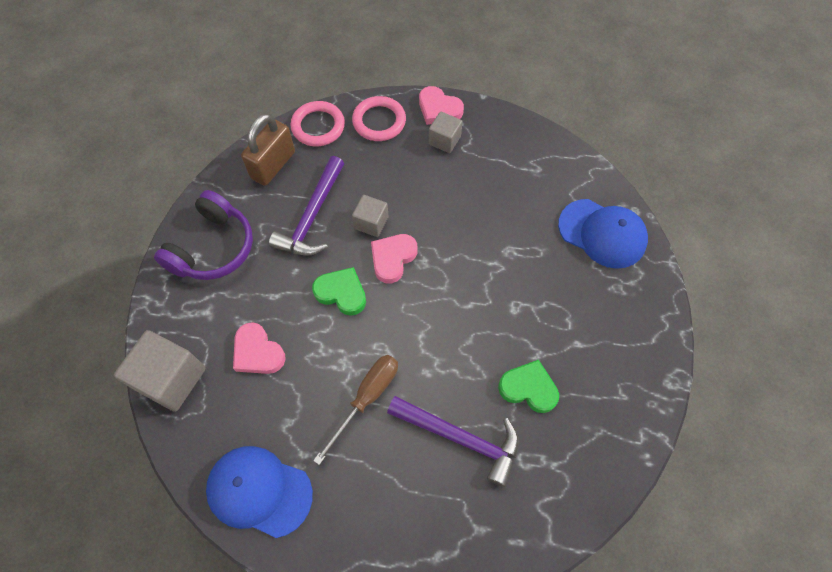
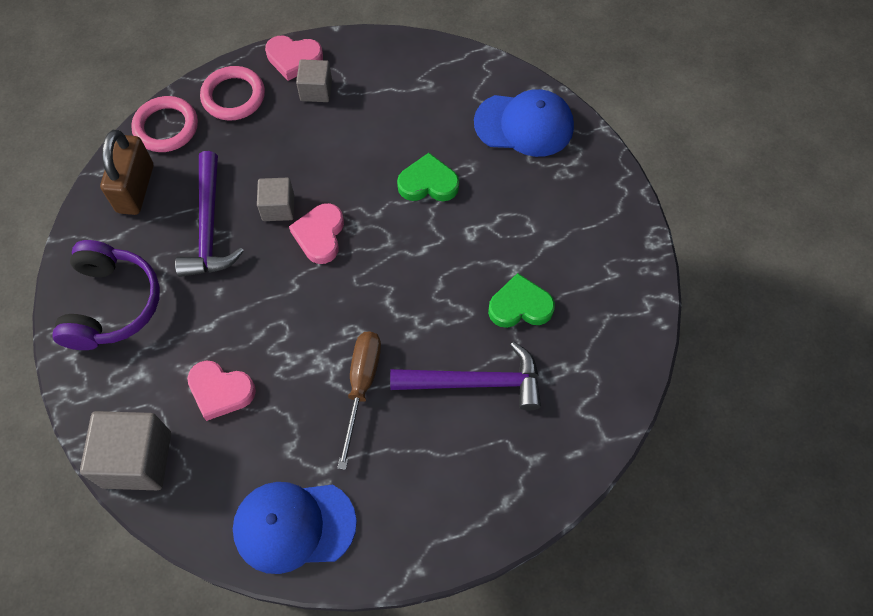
camera: 25 degrees left, 0 degrees up
green heart [312,267,366,316] -> green heart moved to [397,153,459,201]

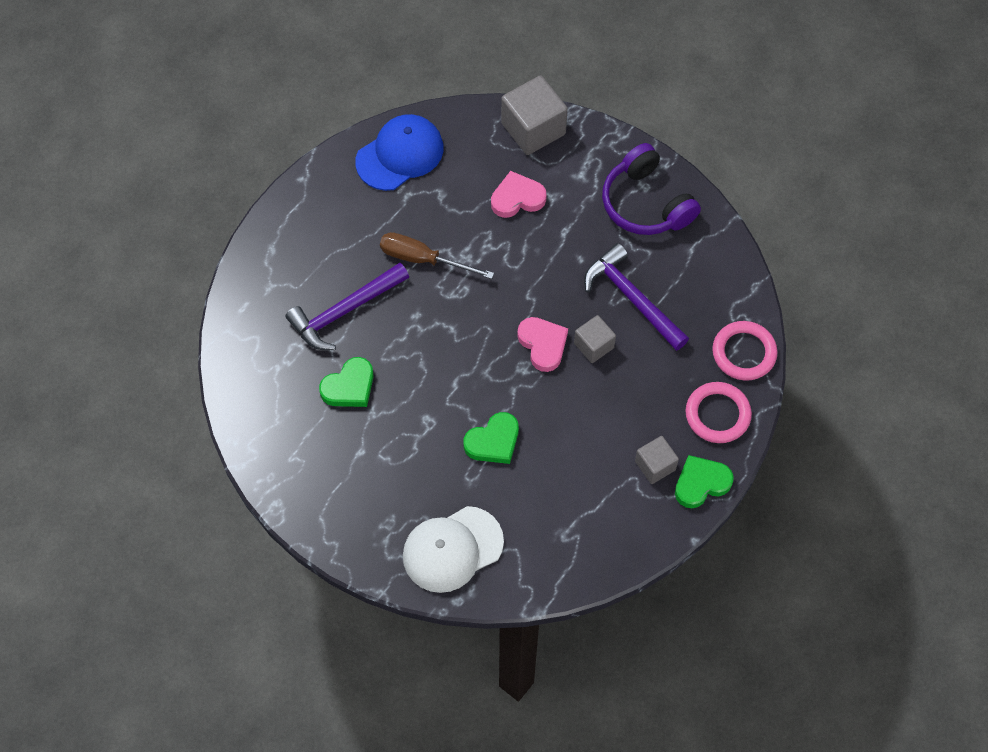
camera: 145 degrees right, 0 degrees up
brown padlock [100,130,153,215] -> none
pink heart [265,36,323,81] -> green heart [675,455,734,508]
brown screwdriver [337,331,381,470] -> brown screwdriver turned 135 degrees clockwise [380,232,494,279]
blue cap [474,89,574,157] -> white cap [403,506,504,593]

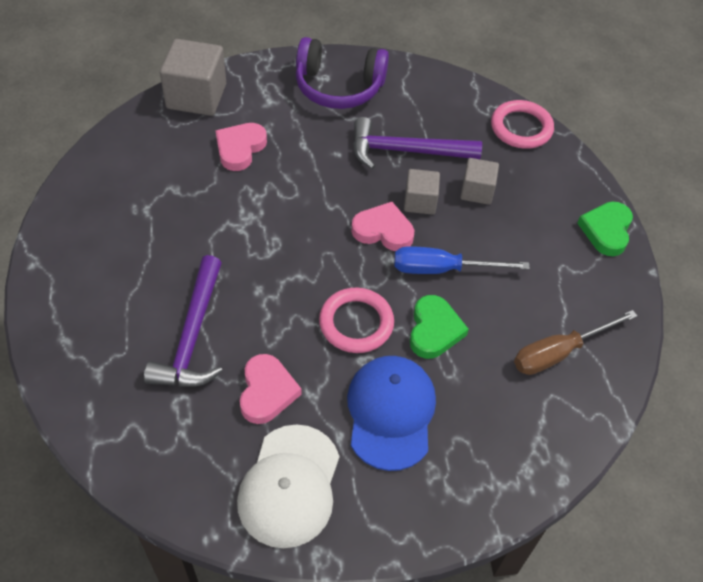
camera: 50 degrees left, 10 degrees down
green heart [319,357,374,407] -> pink heart [240,354,301,424]
blue cap [355,114,444,191] -> blue cap moved to [347,356,436,471]
brown screwdriver [380,232,494,279] -> brown screwdriver moved to [514,310,637,375]
white cap [403,506,504,593] -> white cap moved to [237,424,339,548]
grey cube [635,436,679,484] -> grey cube moved to [460,158,499,205]
pink ring [686,382,752,443] -> pink ring moved to [319,288,394,353]
none -> blue screwdriver [394,246,530,274]

